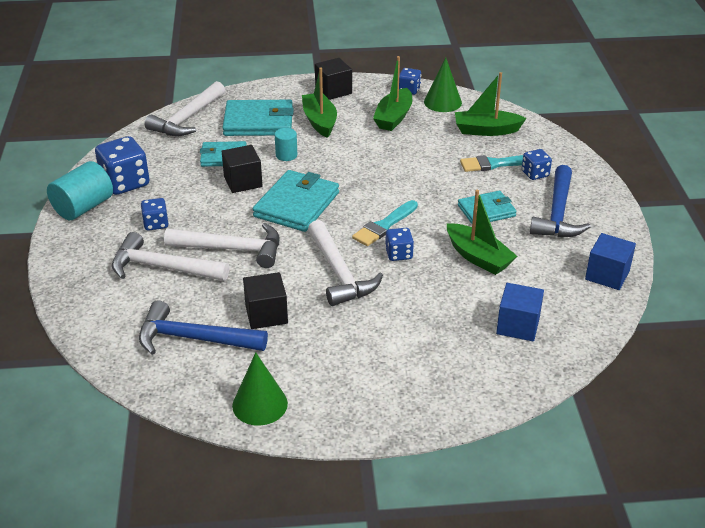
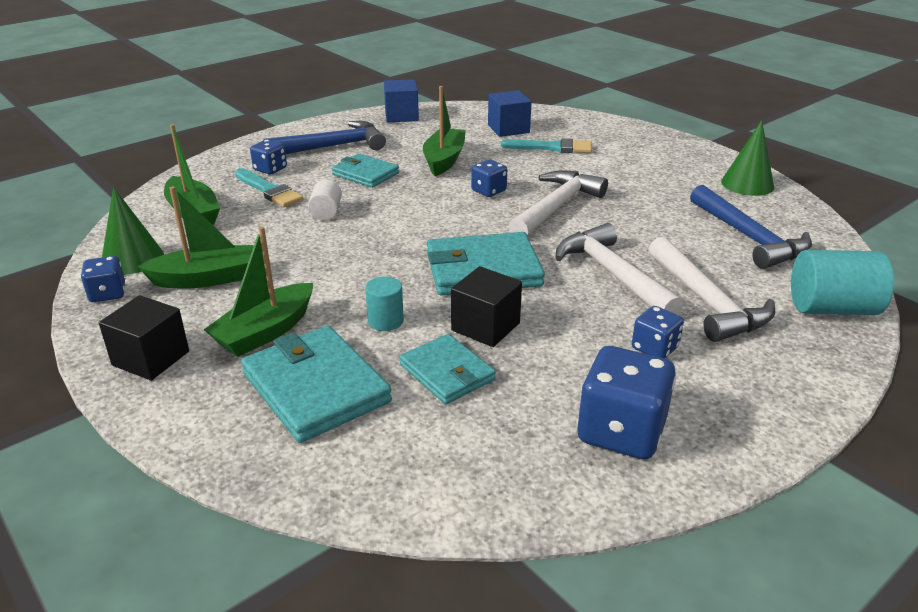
camera: 125 degrees left, 5 degrees down
turquoise cylinder [47,161,113,220] -> turquoise cylinder moved to [791,250,894,315]
white hammer [144,81,225,136] -> none
black cube [243,272,288,329] -> none
turquoise brush [352,200,418,246] -> turquoise brush moved to [501,138,592,153]
none -> white cylinder [308,179,342,220]

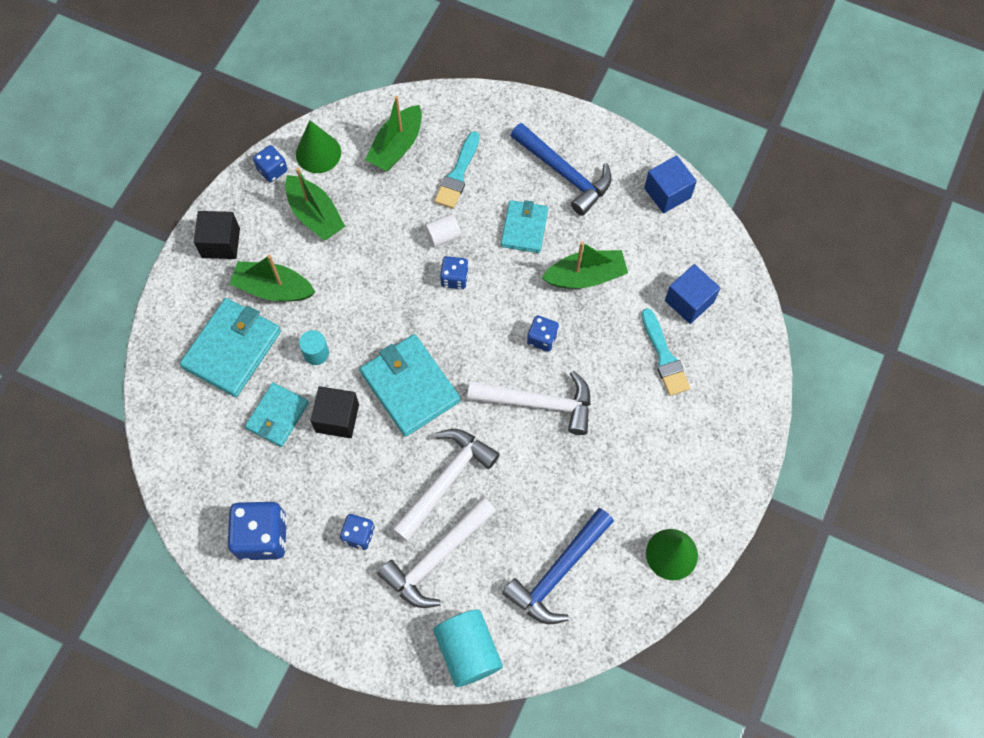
camera: 65 degrees right, 35 degrees up
blue dice [250,139,287,175] -> blue dice moved to [440,256,469,289]

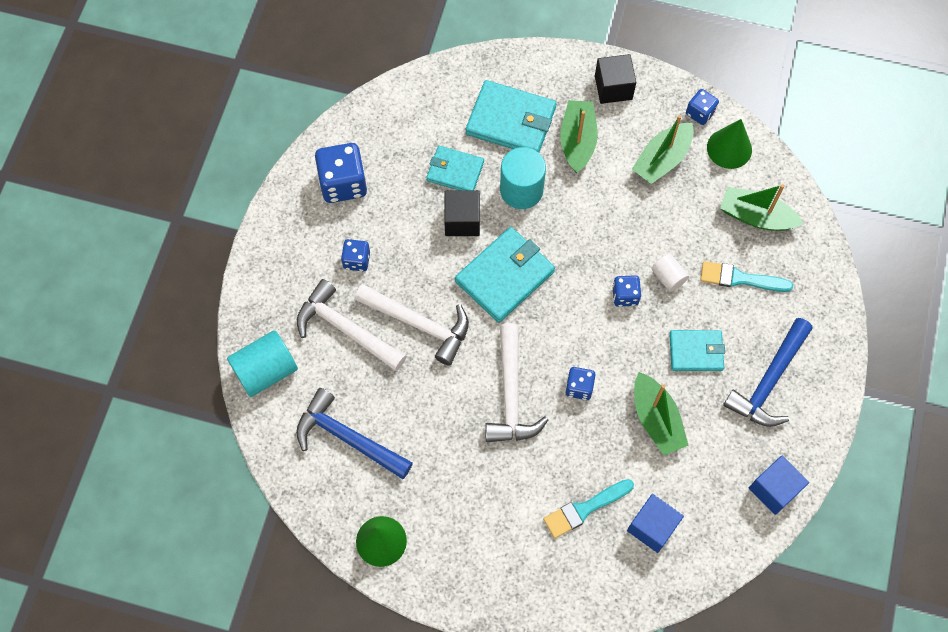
camera: 80 degrees right, 0 degrees up
turquoise cylinder [299,330,329,365] -> turquoise cylinder [500,147,546,209], size x1.79

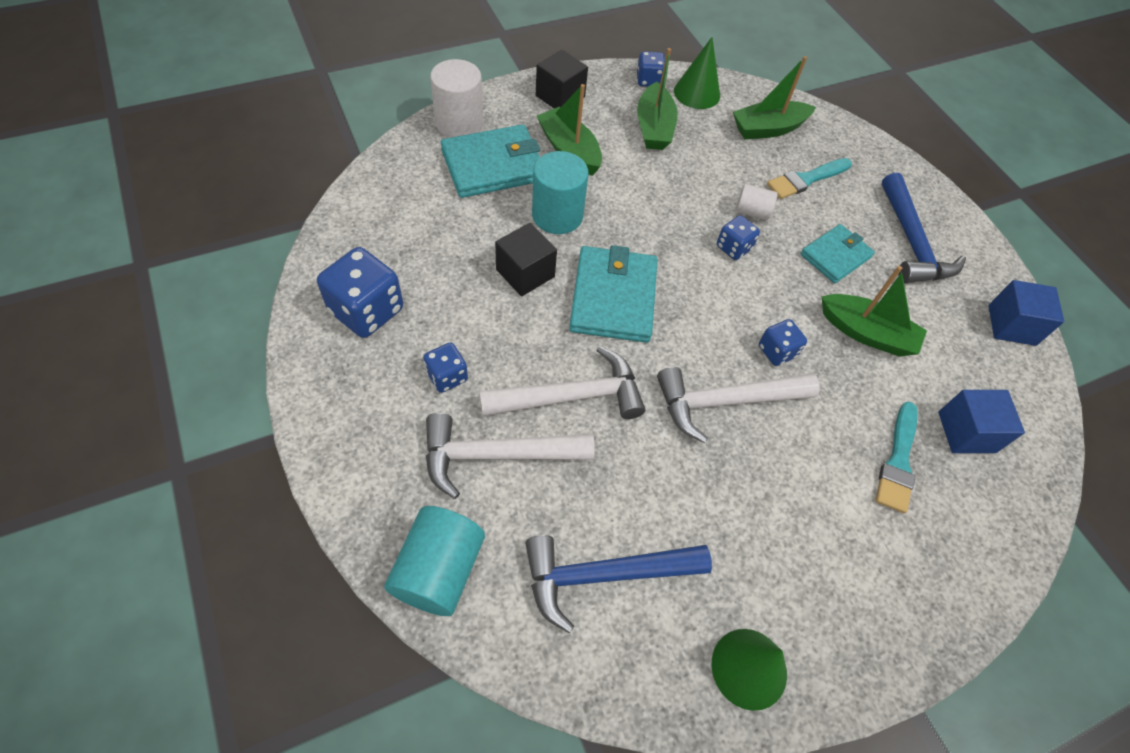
camera: 45 degrees left, 10 degrees down
turquoise wallet [426,146,484,190] -> none
white hammer [485,323,548,442] -> white hammer turned 120 degrees clockwise [657,367,820,443]
none -> white cylinder [430,59,483,138]

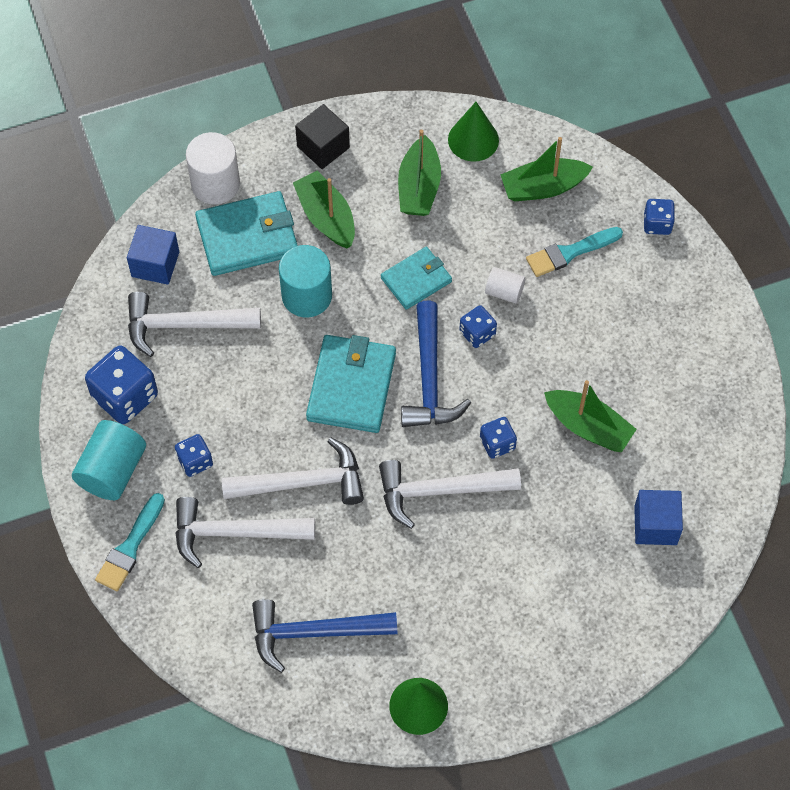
camera: 10 degrees right, 5 degrees up
turquoise cylinder [384,506,485,616] -> turquoise cylinder moved to [72,420,146,500]
black cube [495,222,557,296] -> none
blue dice [637,51,665,87] -> blue dice moved to [644,199,675,235]
turquoise wallet [801,224,875,283] -> turquoise wallet moved to [381,247,452,310]
turquoise brush [876,402,918,513] -> turquoise brush moved to [95,493,165,591]
blue hammer [881,173,966,283] -> blue hammer moved to [401,301,471,427]
blue cube [988,280,1064,346] -> blue cube moved to [127,225,179,285]
none -> white hammer [128,292,261,357]

